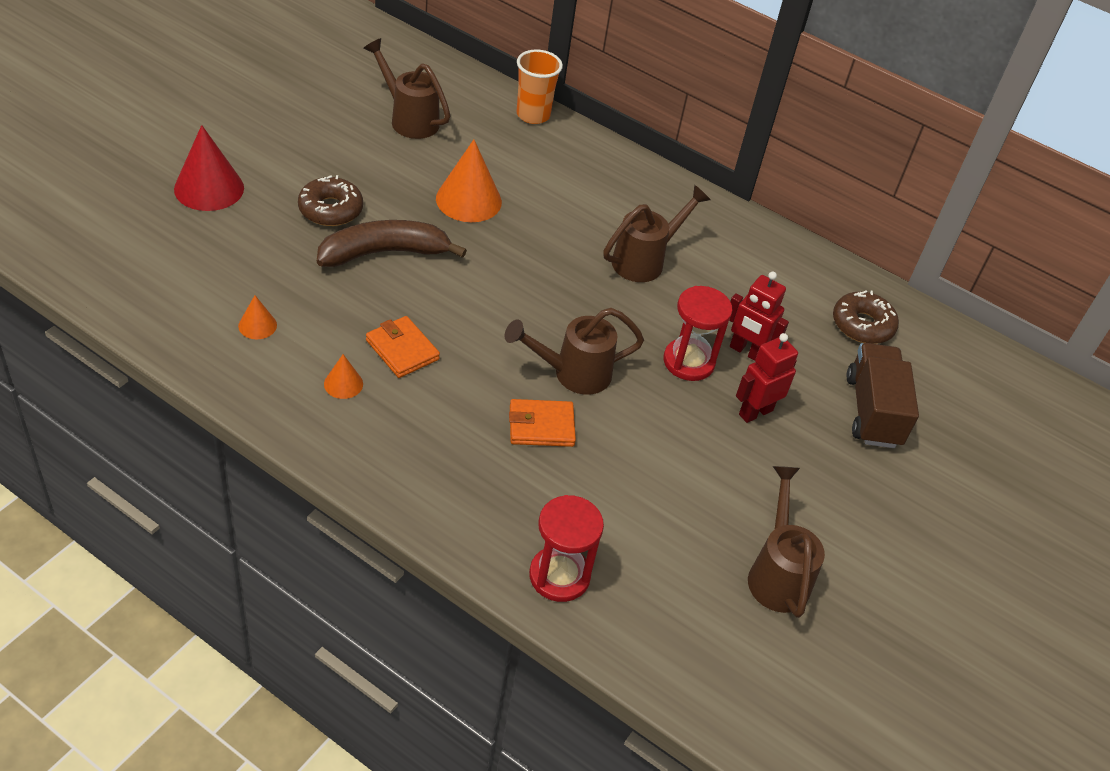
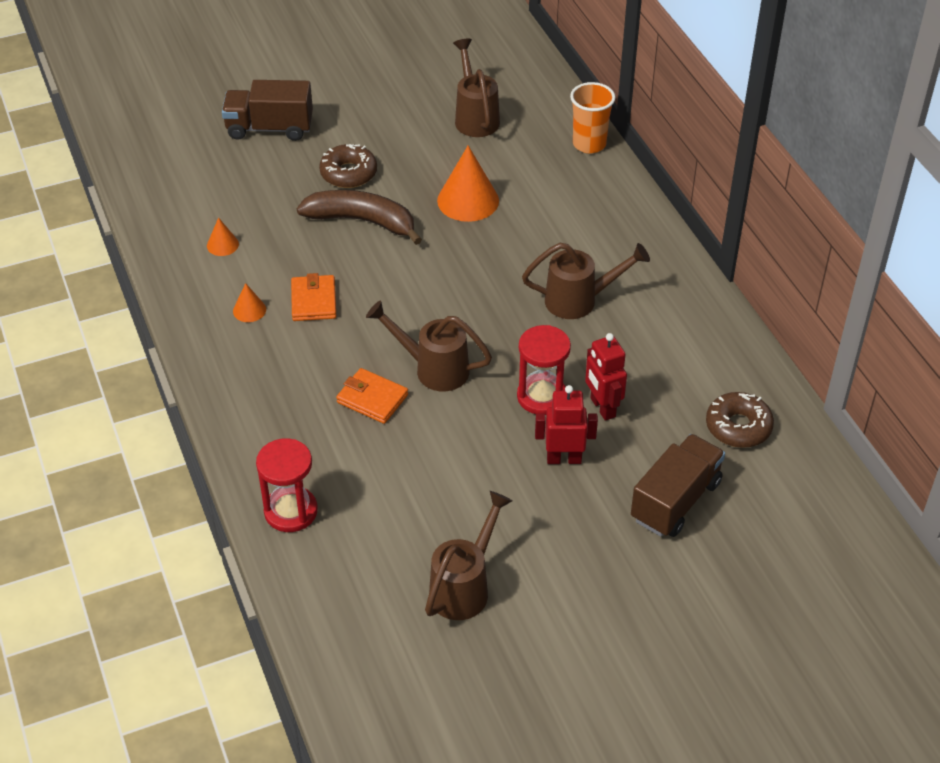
camera: 40 degrees right, 0 degrees up
red cone [174,125,244,211] -> brown truck [222,80,313,141]

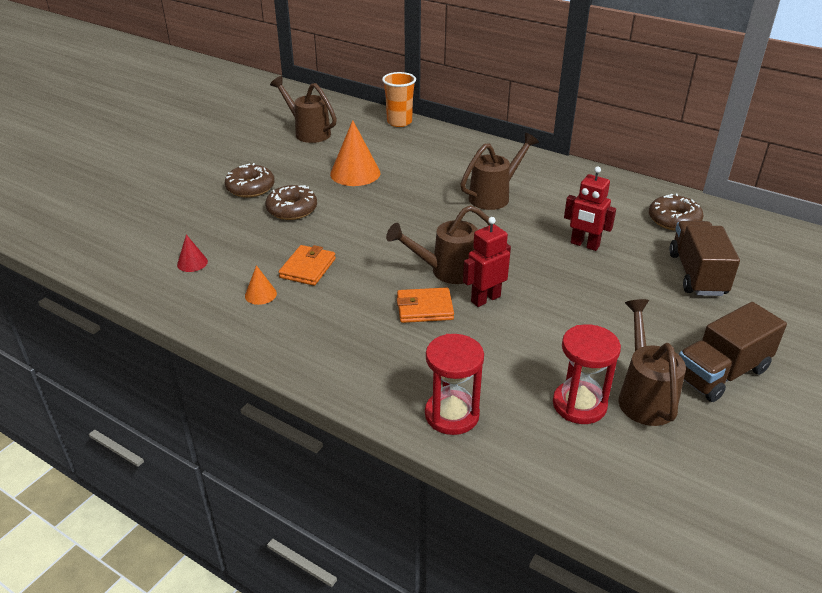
camera: 35 degrees left, 10 degrees down
orange cone [207,218,239,256] -> red cone [177,234,208,272]
brown truck [222,80,313,141] -> brown truck moved to [679,302,787,402]
orange wallet [291,273,336,321] -> orange wallet turned 60 degrees clockwise [279,245,336,286]
brown banana [297,190,422,245] -> brown donut [265,185,317,220]
red hourglass [517,325,571,415] -> red hourglass moved to [553,324,621,424]
red robot [535,385,598,464] -> red robot moved to [463,217,511,307]

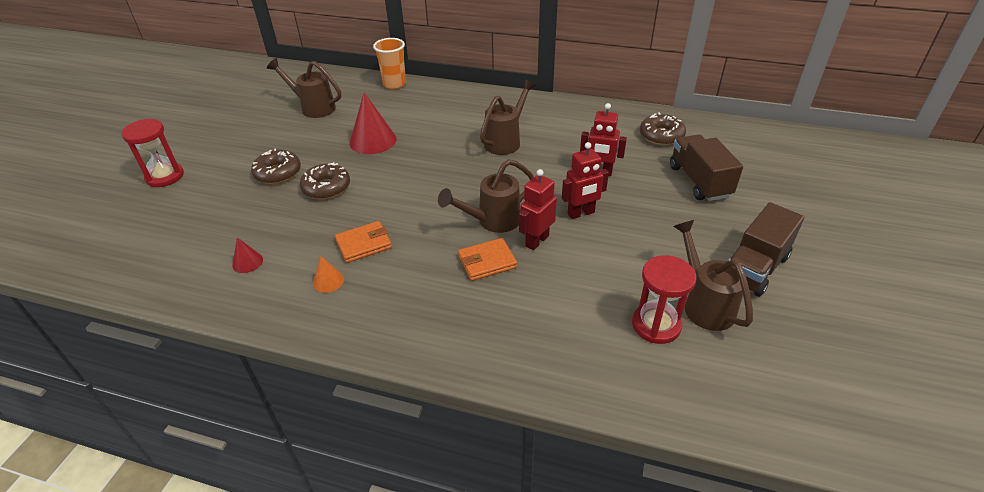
camera: 15 degrees left, 5 degrees up
orange wallet [279,245,336,286] -> orange wallet turned 60 degrees clockwise [335,221,392,263]
orange cone [330,120,380,186] -> red cone [349,92,396,154]
red hourglass [425,334,484,435] -> red hourglass moved to [121,119,184,187]
none -> red robot [562,142,609,219]

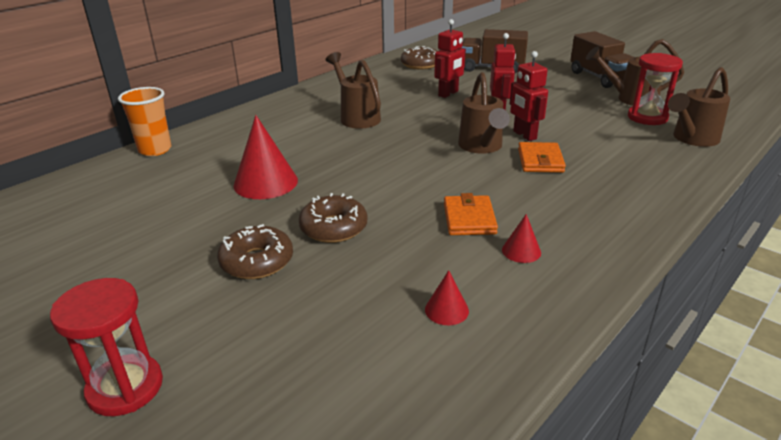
camera: 65 degrees left, 10 degrees down
brown watering can [267,58,341,118] -> brown watering can moved to [668,67,730,147]
orange cone [313,256,344,293] -> red cone [502,214,541,263]

